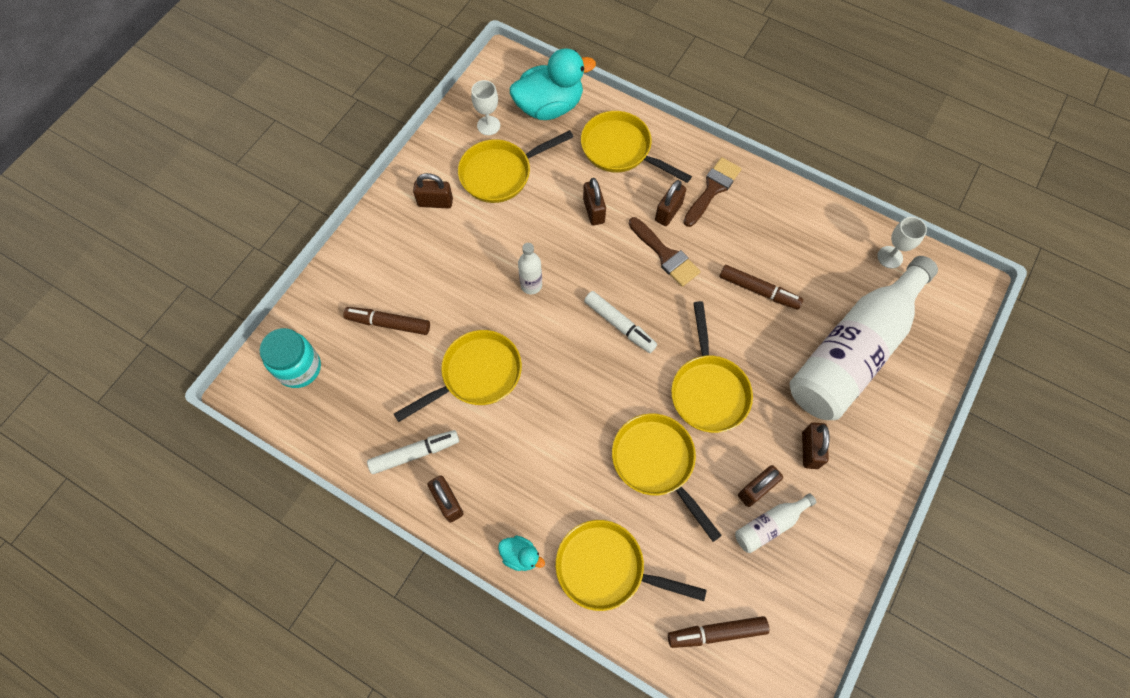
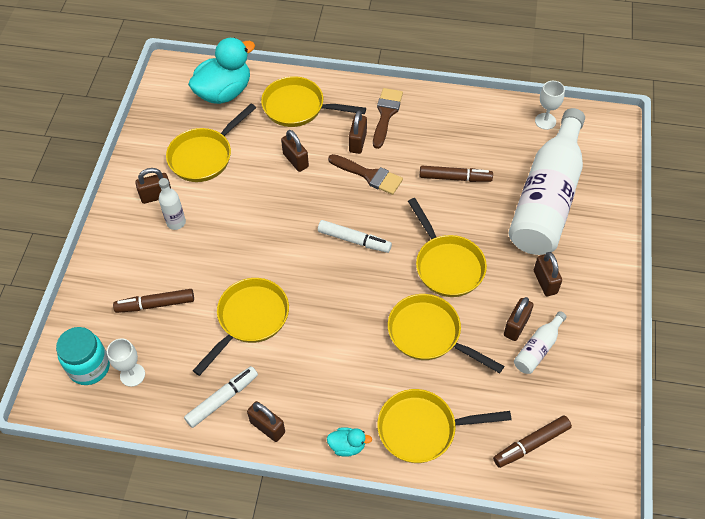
camera: 20 degrees left, 10 degrees down
white goblet [471,80,500,135] -> white goblet moved to [107,338,145,387]
white bottle [518,243,542,294] -> white bottle moved to [159,178,186,230]

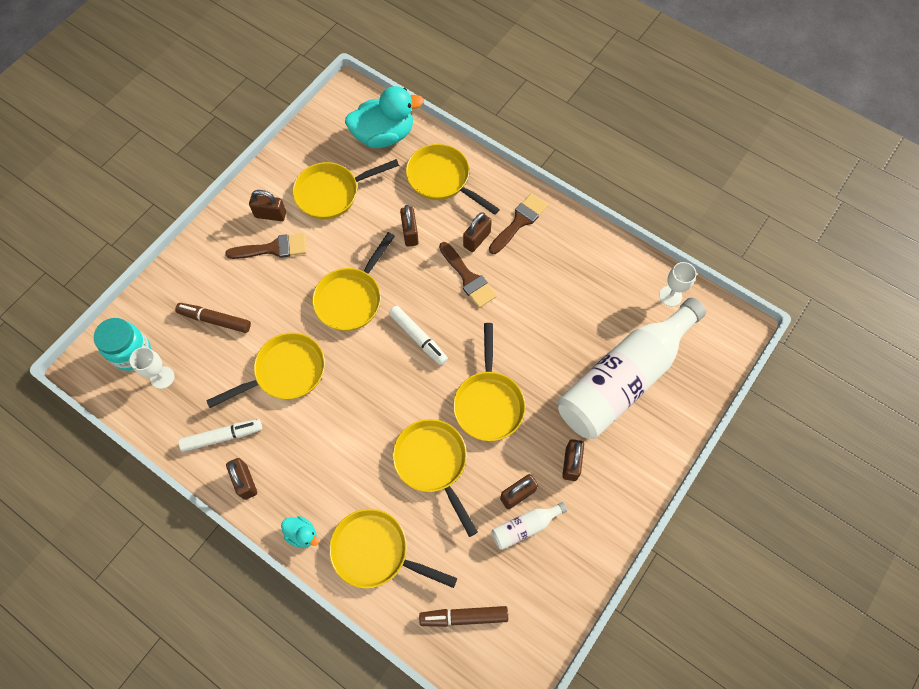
camera: 25 degrees right, 10 degrees up
white bottle [159,178,186,230] -> brown brush [225,233,307,259]
brown marker [419,166,493,182] -> none
none -> yellow pan [312,232,395,331]

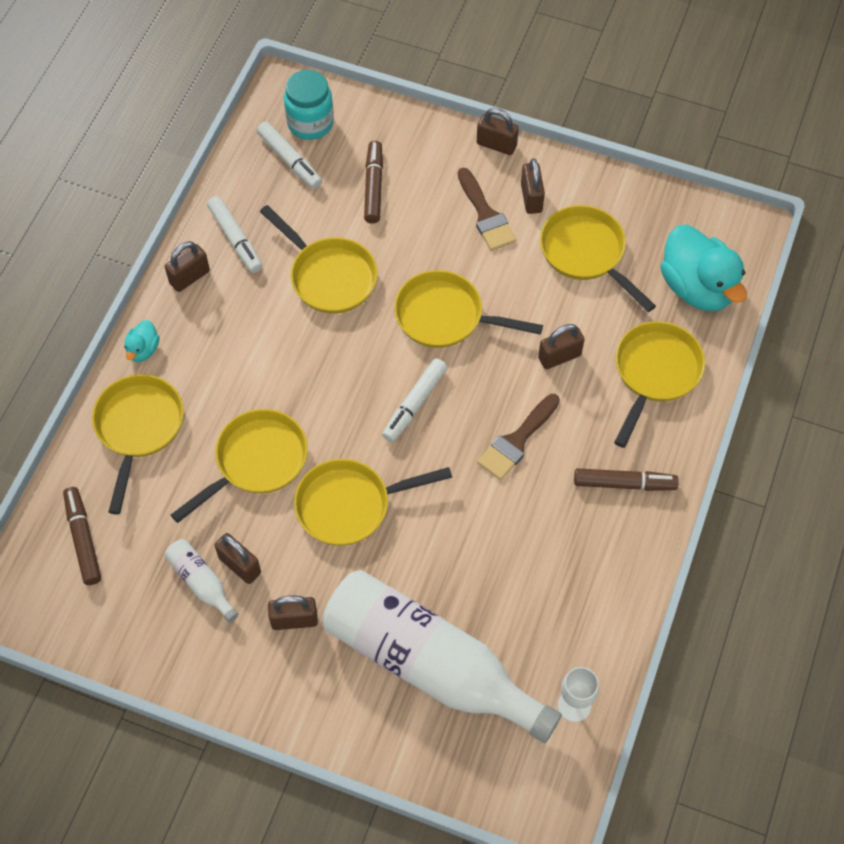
camera: 75 degrees right, 5 degrees down
white goblet [130,347,175,389] -> white marker [257,122,322,189]
brown padlock [463,212,492,252] -> brown padlock moved to [477,108,519,155]
brown brush [489,193,548,254] -> brown marker [574,468,679,491]

